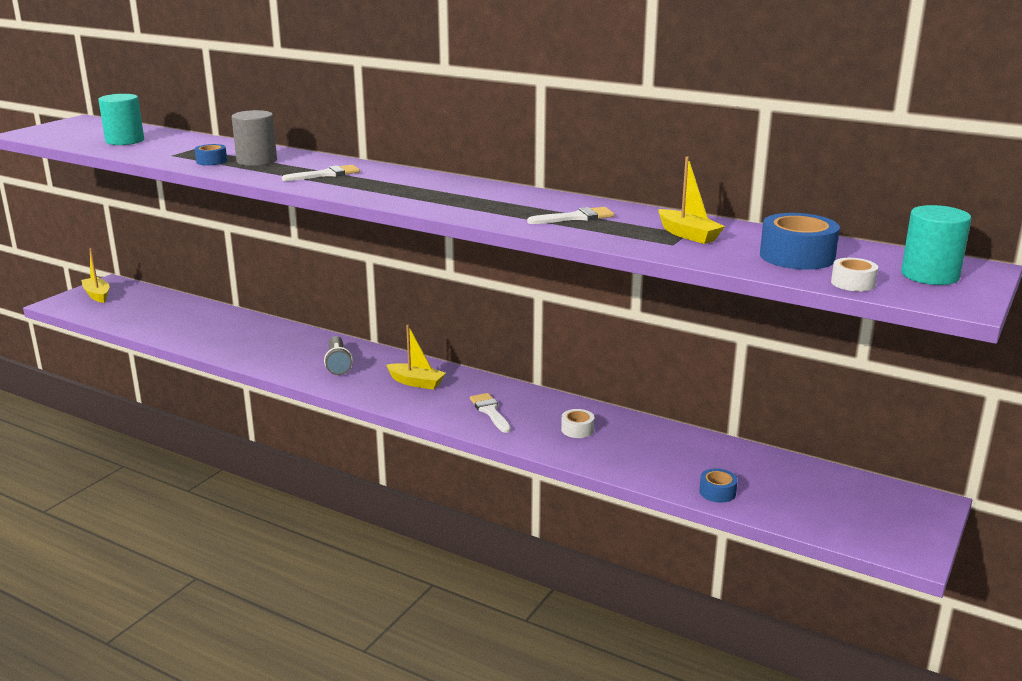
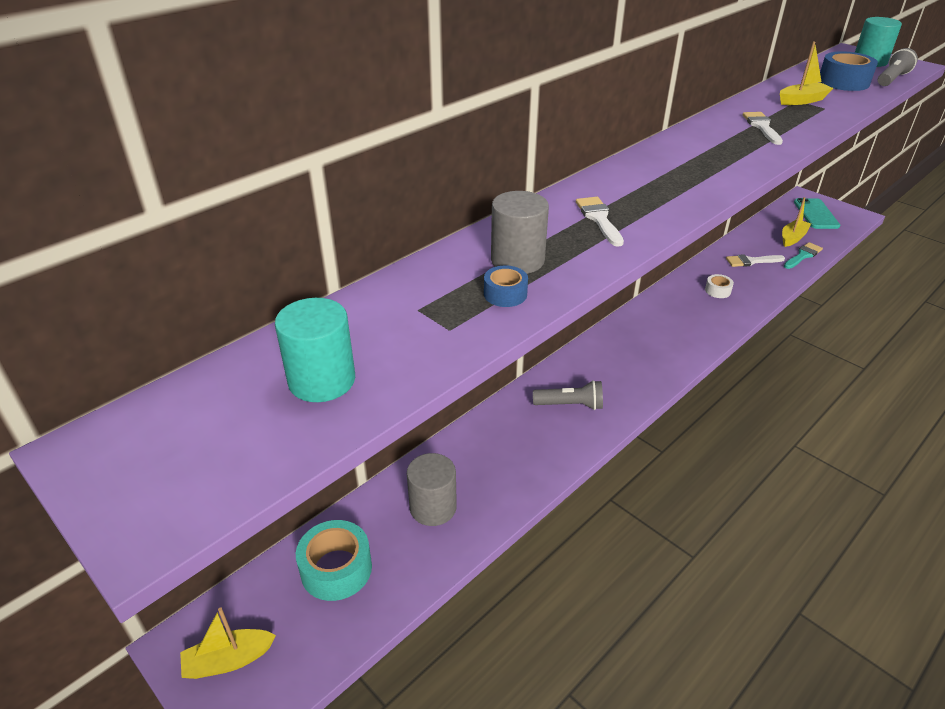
camera: 75 degrees left, 15 degrees up
yellow boat [386,325,446,390] -> yellow boat moved to [782,197,811,247]
white brush [470,393,511,433] -> white brush moved to [726,254,785,267]
blue tape [699,469,738,503] -> turquoise brush [784,242,823,269]
white tape [831,258,878,291] -> grey flashlight [878,48,918,86]
none -> turquoise tape [296,520,372,601]
none -> grey cylinder [407,453,457,526]
none -> turquoise phone [794,198,840,229]

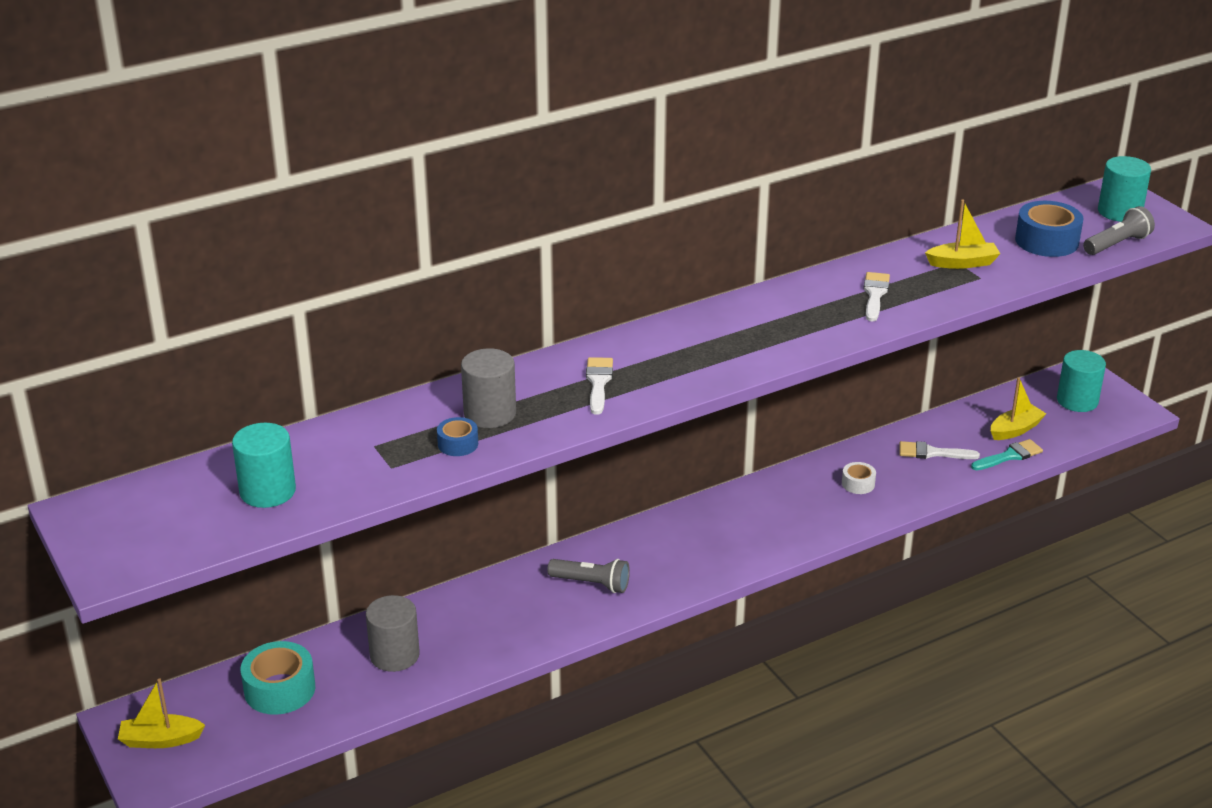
camera: 15 degrees right, 5 degrees down
turquoise phone [794,198,840,229] -> turquoise cylinder [1057,350,1106,412]

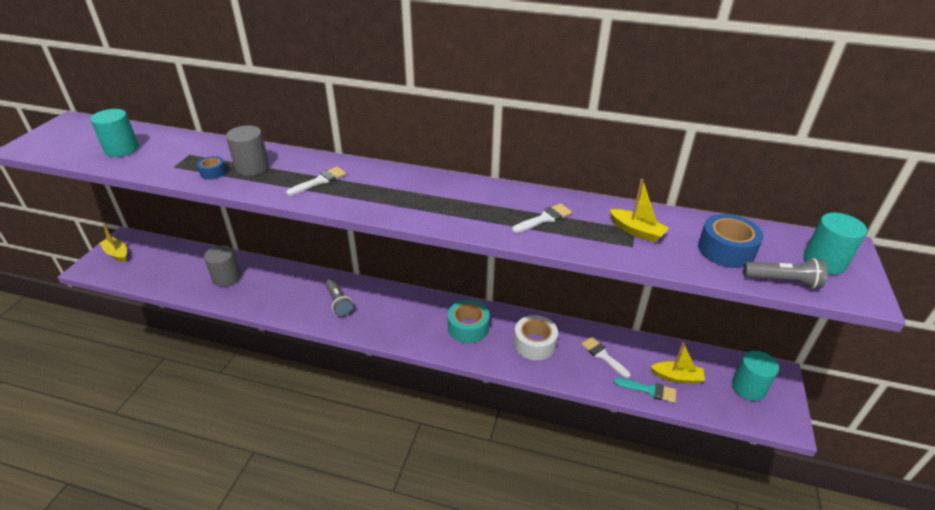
camera: 45 degrees right, 5 degrees up
turquoise tape [240,641,315,715] -> turquoise tape moved to [448,300,490,343]
white tape [842,462,876,494] -> white tape [514,315,558,360], size x1.84

